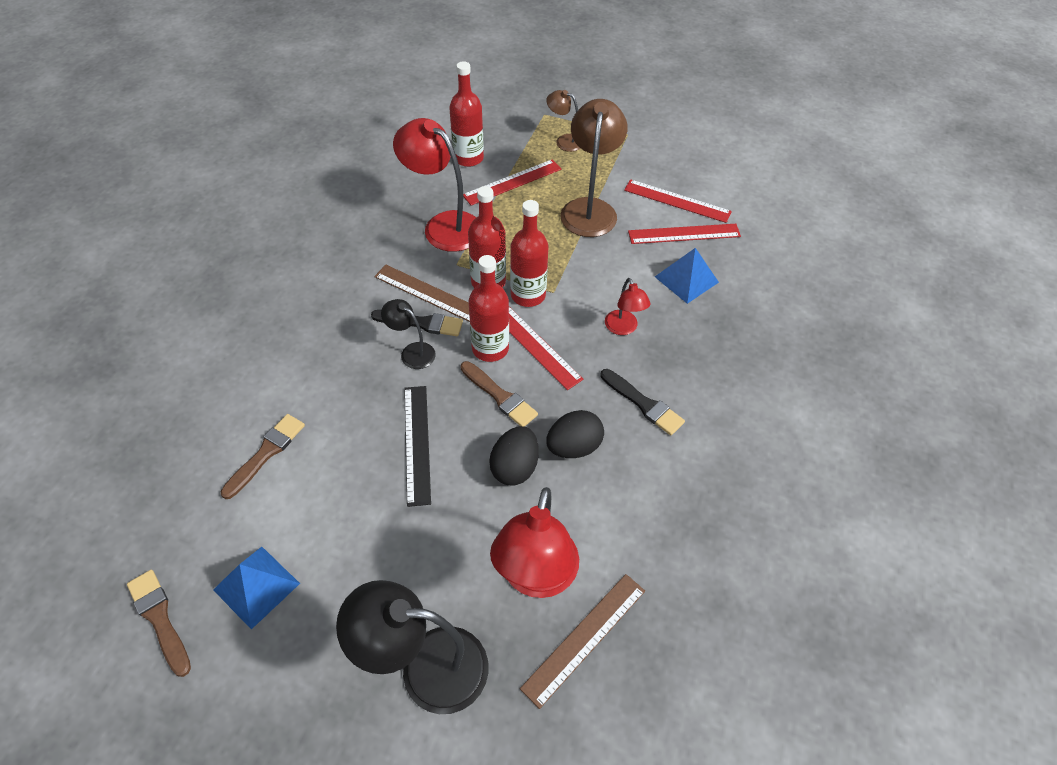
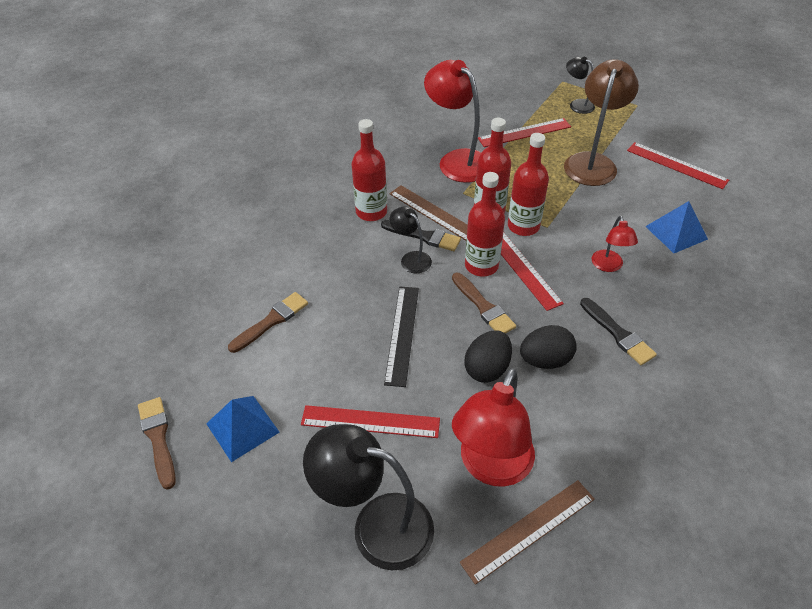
camera: 15 degrees right, 5 degrees down
red bottle [449,61,484,167] -> red bottle moved to [352,119,387,221]
brown lamp [546,90,581,152] -> black lamp [566,57,595,114]
red ruler [628,224,741,244] -> red ruler moved to [301,405,440,438]

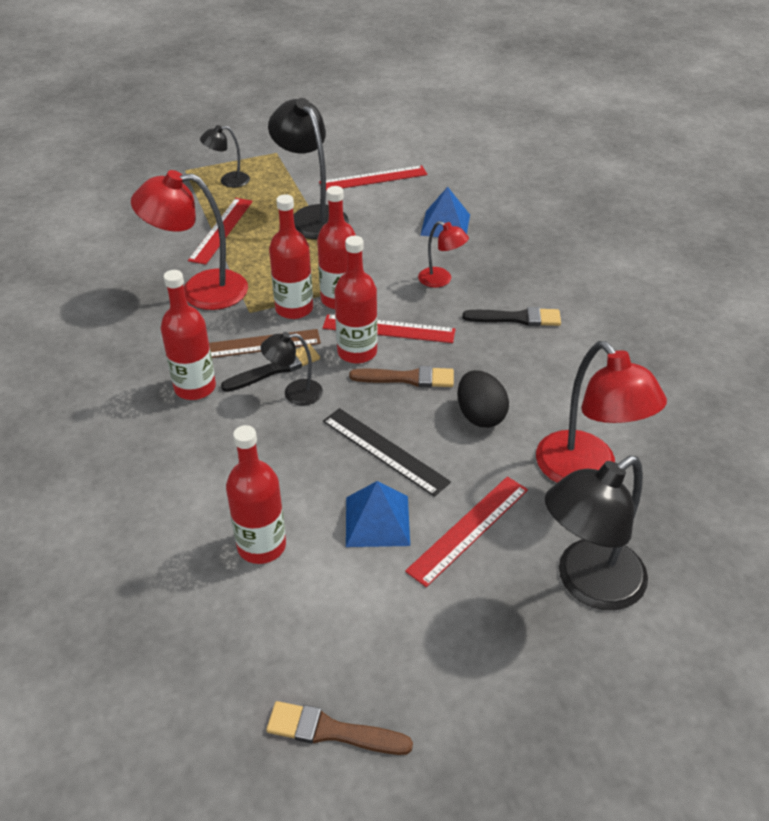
camera: 55 degrees left, 5 degrees down
blue pyramid [206,396,280,462] -> blue pyramid moved to [346,481,410,547]
brown brush [228,292,308,353] -> red bottle [226,425,286,564]
brown ruler [460,480,595,585] -> none
black egg [520,325,576,369] -> none
brown lamp [564,59,639,186] -> black lamp [268,98,349,239]

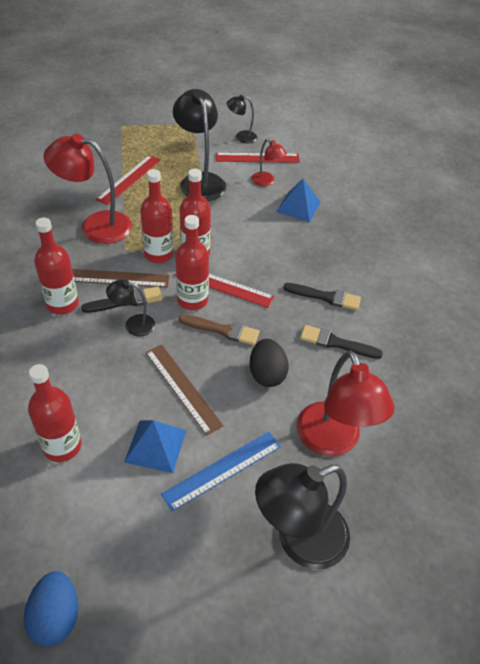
camera: 10 degrees right, 5 degrees up
black lamp [200,125,250,188] -> black lamp moved to [226,95,257,143]
brown brush [266,701,413,755] -> blue egg [24,571,78,646]
black ruler [323,408,451,497] -> brown ruler [146,345,224,436]
red ruler [405,476,528,587] -> blue ruler [161,432,281,512]
red lamp [418,221,469,288] -> red lamp moved to [251,139,287,186]
none -> black brush [300,325,383,359]

